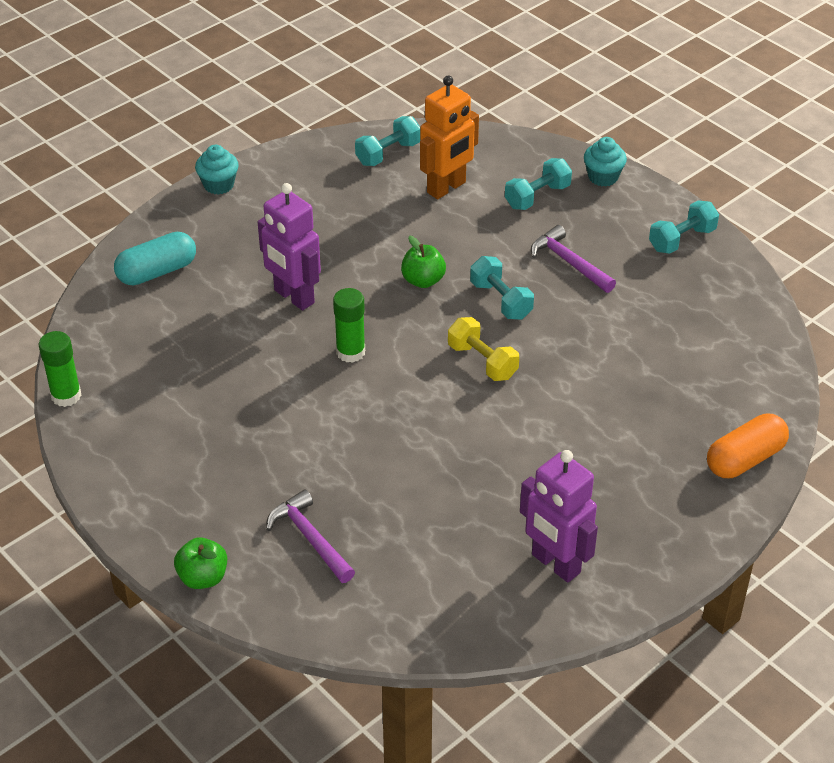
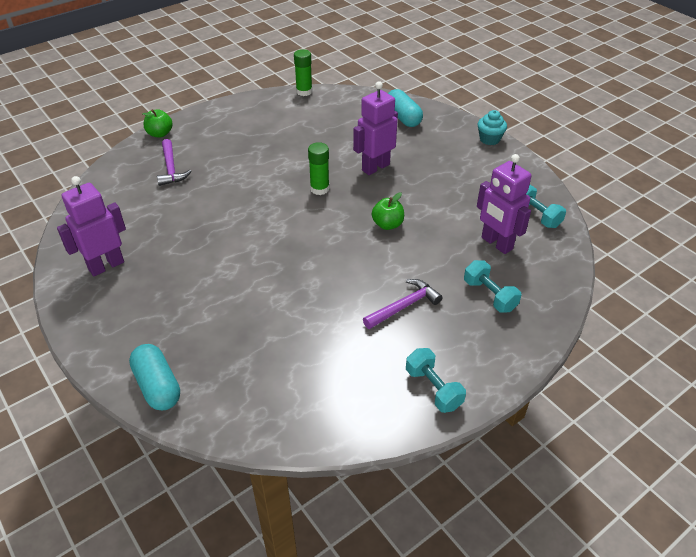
camera: 95 degrees right, 0 degrees up
purple hammer [266,489,355,583] -> purple hammer turned 105 degrees clockwise [157,139,192,186]
orange robot [420,76,479,199] -> purple robot [477,154,532,254]
yellow dumbbell [448,317,519,381] -> none
turquoise dumbbell [470,256,534,320] -> none
turquoise cupcake [584,137,627,186] -> none
orange capsule [707,414,789,478] -> turquoise capsule [129,344,180,410]

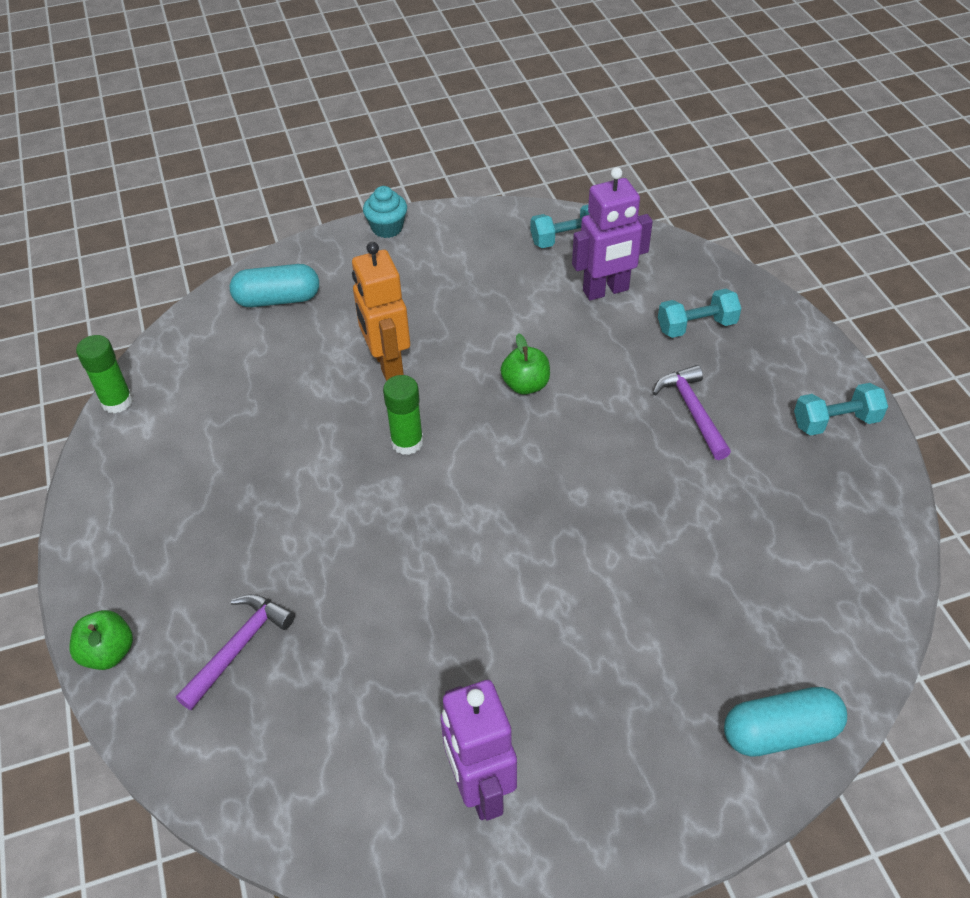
camera: 70 degrees left, 5 degrees up
purple hammer [157,139,192,186] -> purple hammer turned 60 degrees counterclockwise [176,594,295,710]
purple robot [353,81,398,175] -> orange robot [352,242,410,381]

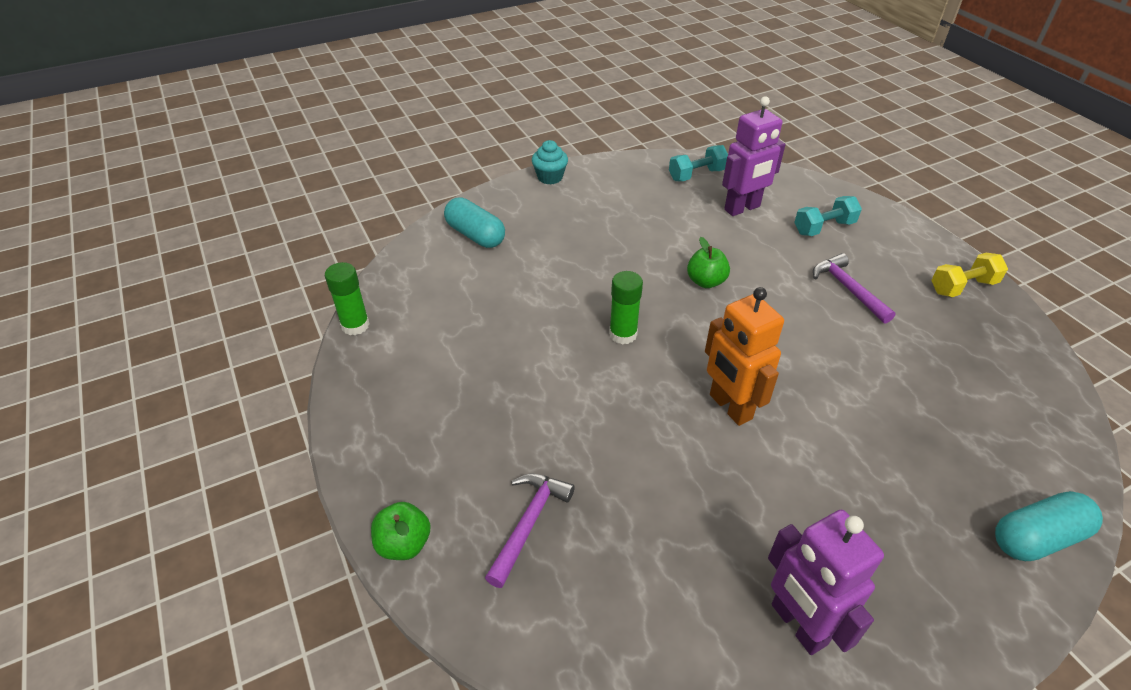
camera: 10 degrees left, 5 degrees down
turquoise capsule [230,264,319,307] -> turquoise capsule turned 60 degrees clockwise [444,198,505,248]
orange robot [352,242,410,381] -> orange robot moved to [705,287,784,426]
turquoise dumbbell [794,383,888,435] -> yellow dumbbell [931,253,1008,297]

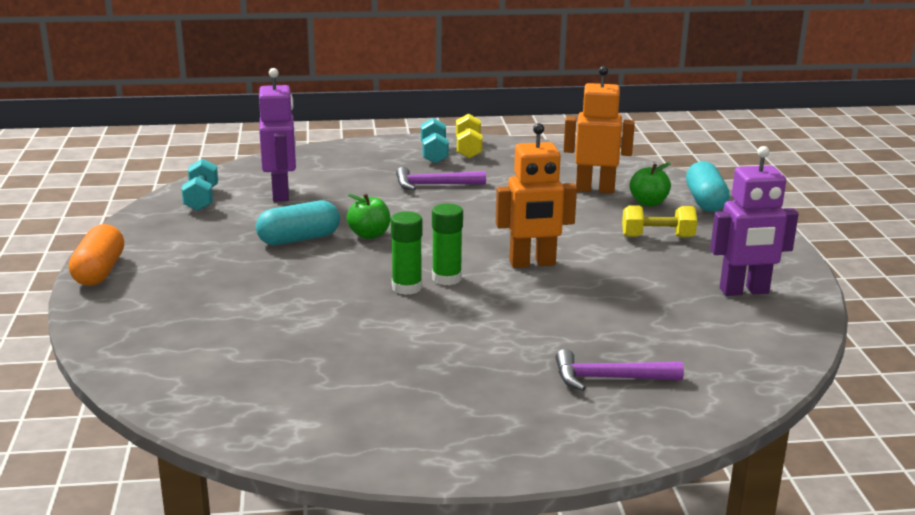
camera: 70 degrees left, 20 degrees down
green glue stick [325,262,370,335] -> green glue stick moved to [432,203,463,285]
green apple [371,502,431,560] -> green apple moved to [629,162,671,207]
turquoise capsule [444,198,505,248] -> turquoise capsule moved to [256,201,340,245]
purple hammer [485,473,575,588] -> purple hammer turned 45 degrees counterclockwise [556,349,684,391]
turquoise cupcake [532,140,568,185] -> orange capsule [69,224,124,286]
turquoise dumbbell [794,196,862,236] -> turquoise dumbbell moved to [421,118,449,164]
none -> orange robot [563,66,635,193]
none -> yellow dumbbell [622,205,697,238]

